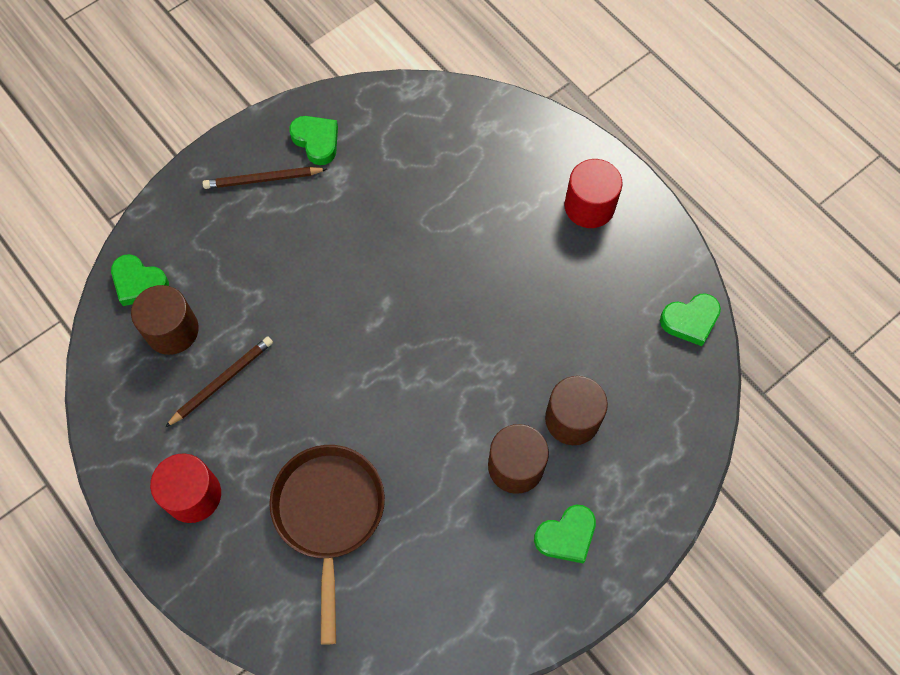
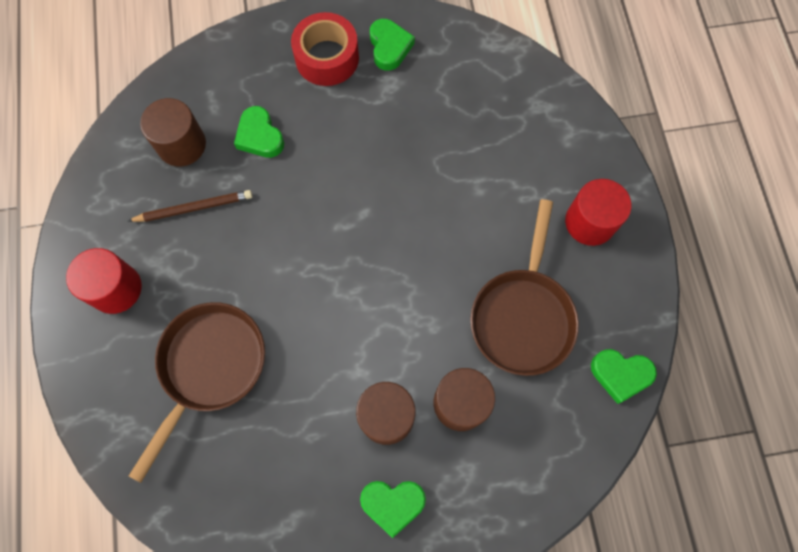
camera: 30 degrees right, 5 degrees up
green heart [111,254,169,306] -> green heart moved to [234,106,284,158]
brown pencil [203,167,327,189] -> red tape [291,12,359,86]
none -> brown pan [470,199,579,376]

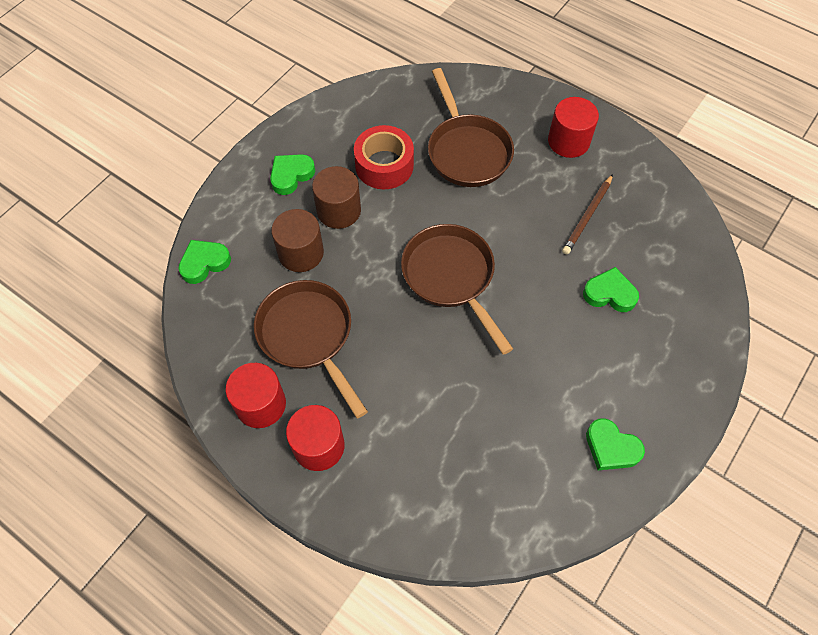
camera: 135 degrees right, 10 degrees down
brown cylinder [140,98,206,166] -> none
red tape [291,12,359,86] -> red tape moved to [354,125,414,189]
green heart [591,349,657,404] -> green heart moved to [178,240,231,284]
none -> red cylinder [225,363,286,428]
none -> brown pan [401,224,513,355]

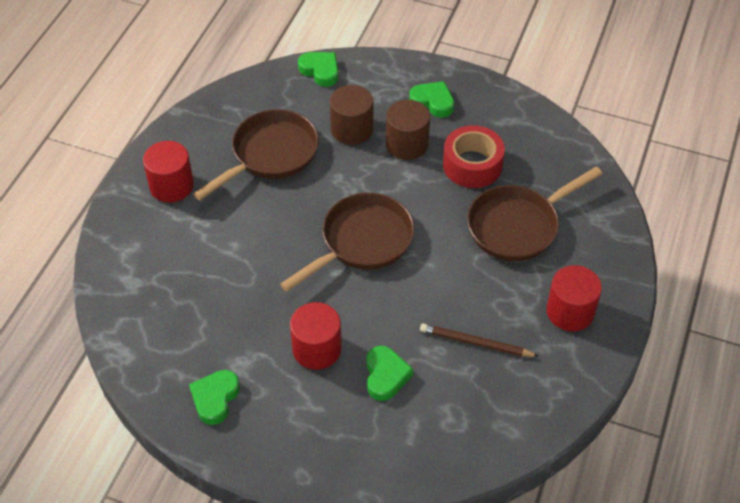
camera: 75 degrees right, 10 degrees down
red cylinder [225,363,286,428] -> red cylinder moved to [290,302,342,370]

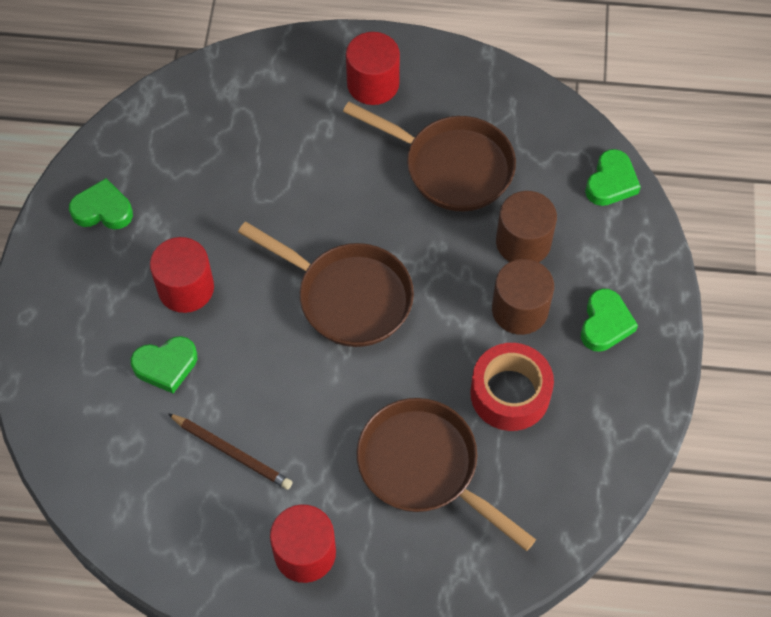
camera: 75 degrees right, 10 degrees up
brown pencil [420,324,539,357] -> brown pencil turned 120 degrees clockwise [168,413,293,490]

